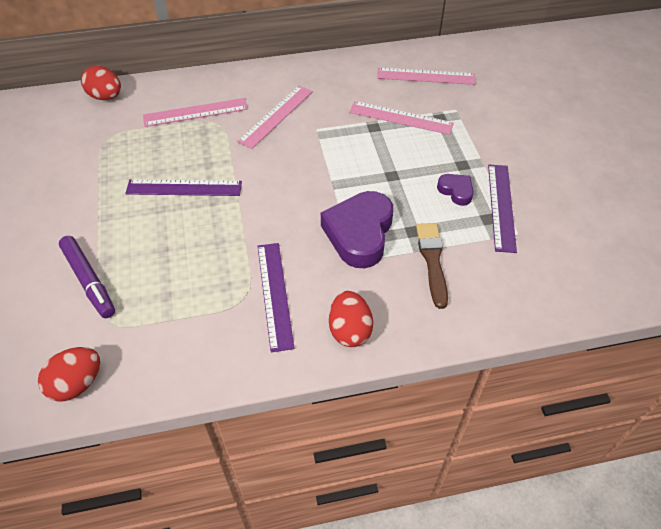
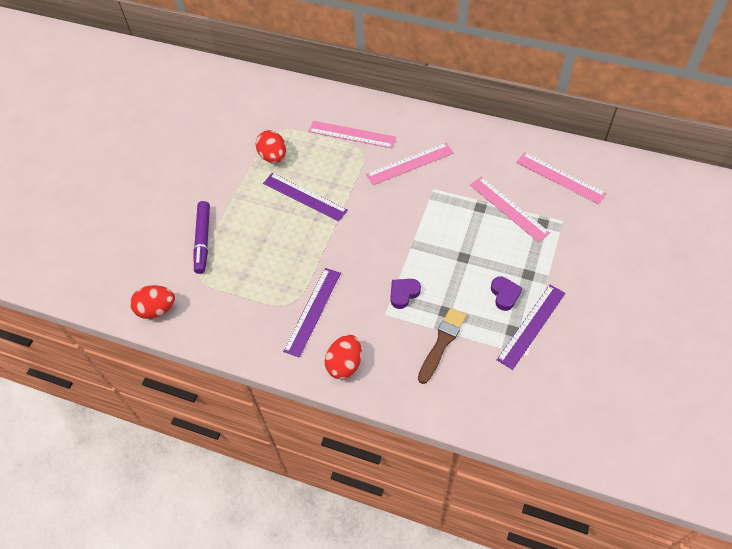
camera: 35 degrees right, 5 degrees up
red egg [81,66,121,100] -> red egg moved to [256,130,286,163]
purple heart [321,191,393,268] -> purple heart [391,279,421,309], size x0.49

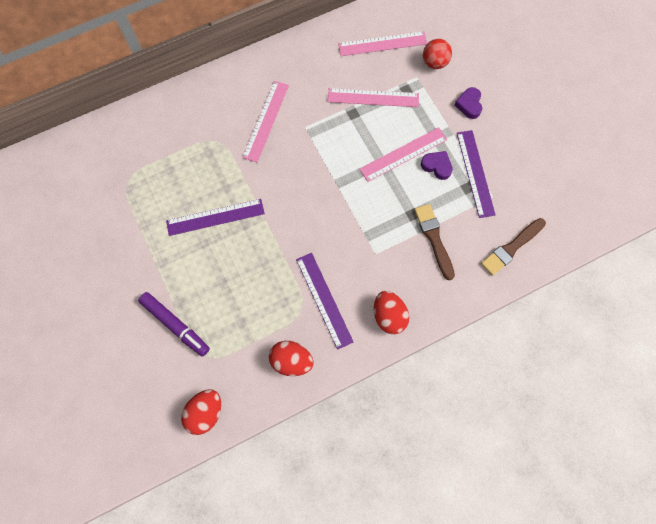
camera: 50 degrees left, 15 degrees up
red egg [256,130,286,163] -> red egg moved to [269,341,314,376]
pink ruler [308,121,396,148] -> pink ruler moved to [359,127,447,182]
purple heart [391,279,421,309] -> purple heart moved to [455,87,482,119]
none -> red ball [423,39,452,69]
none -> brown brush [481,218,546,276]

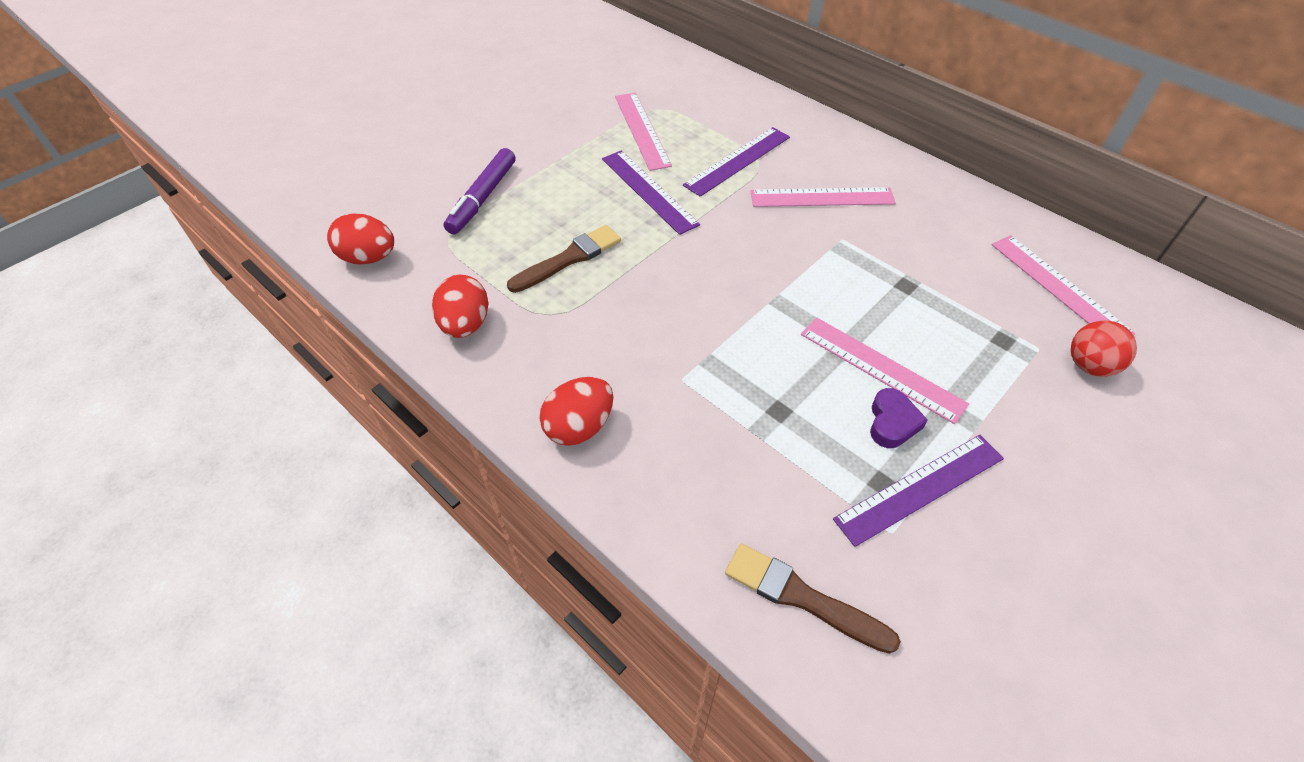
camera: 70 degrees right, 20 degrees down
purple ruler [296,253,353,350] -> purple ruler moved to [683,127,790,197]
pink ruler [328,88,419,107] -> pink ruler moved to [615,93,672,171]
brown brush [414,204,455,280] -> brown brush moved to [507,225,621,293]
purple heart [455,87,482,119] -> none

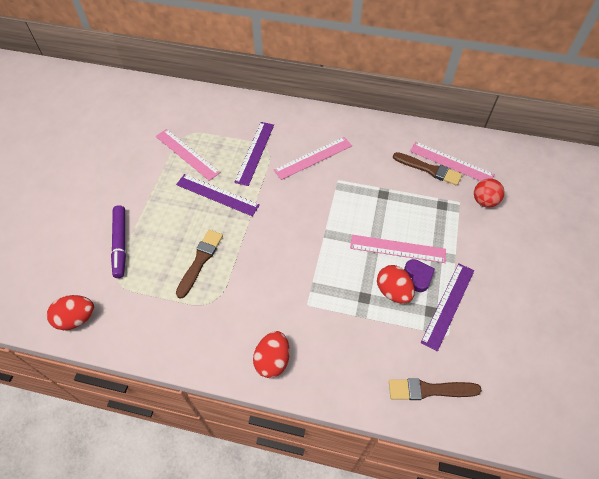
camera: 30 degrees left, 5 degrees up
red egg [432,275,489,338] -> red egg moved to [377,265,415,304]
none -> brown brush [393,152,462,186]

